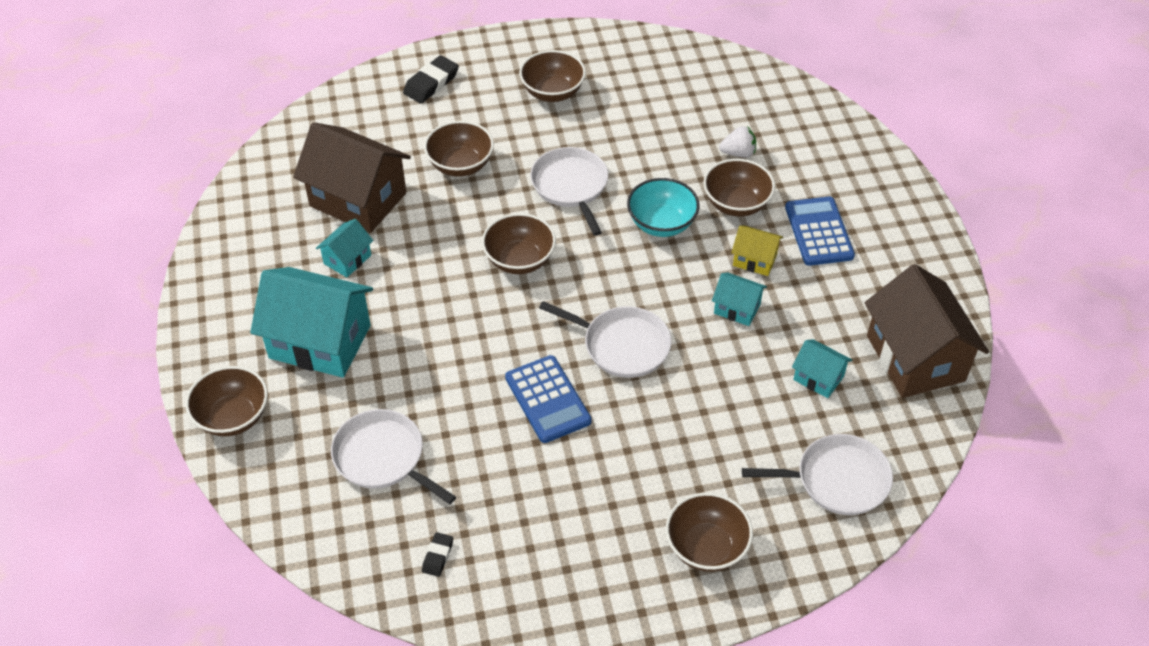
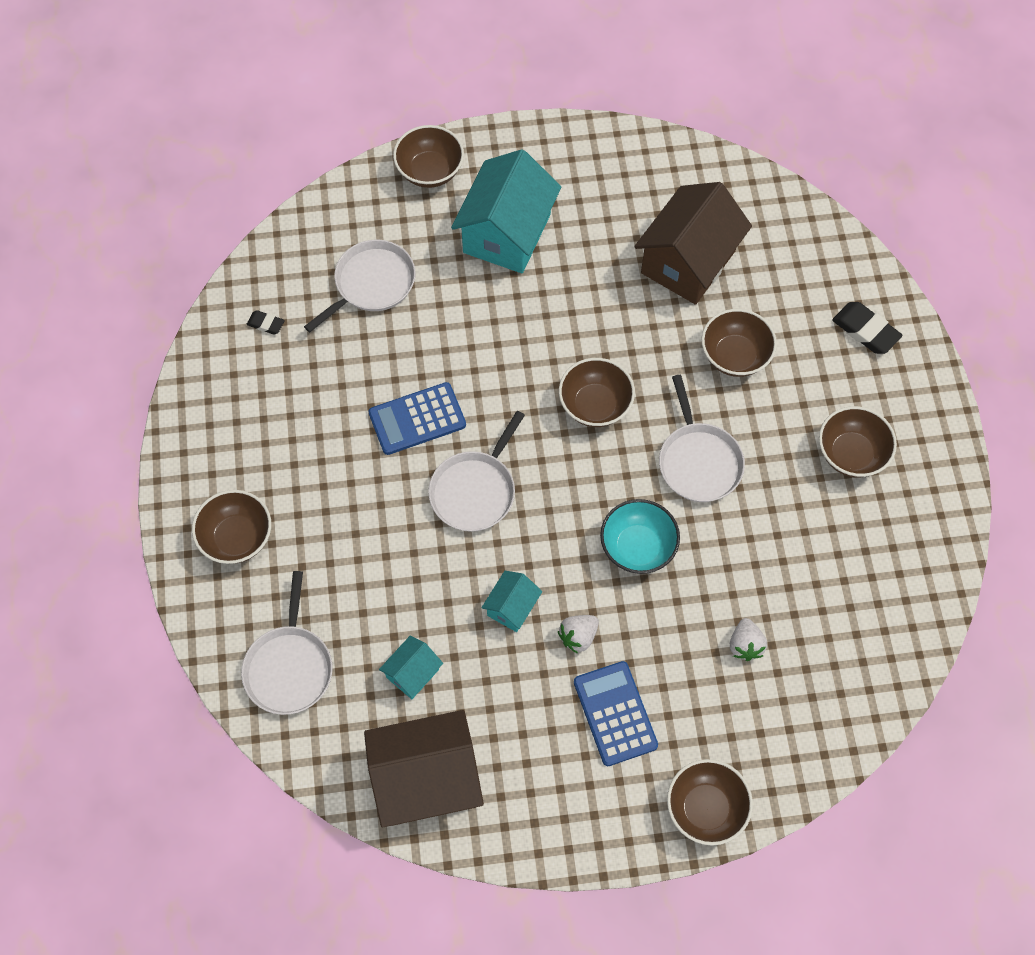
camera: 95 degrees right, 15 degrees up
turquoise house [316,219,374,278] -> none
white pan [530,147,608,236] -> white pan turned 90 degrees clockwise [659,375,745,502]
brown bowl [703,159,775,216] -> brown bowl moved to [667,759,753,846]
yellow house [731,225,783,276] -> white strawberry [558,615,599,654]
blue calculator [785,197,855,266] -> blue calculator turned 105 degrees counterclockwise [574,661,658,766]

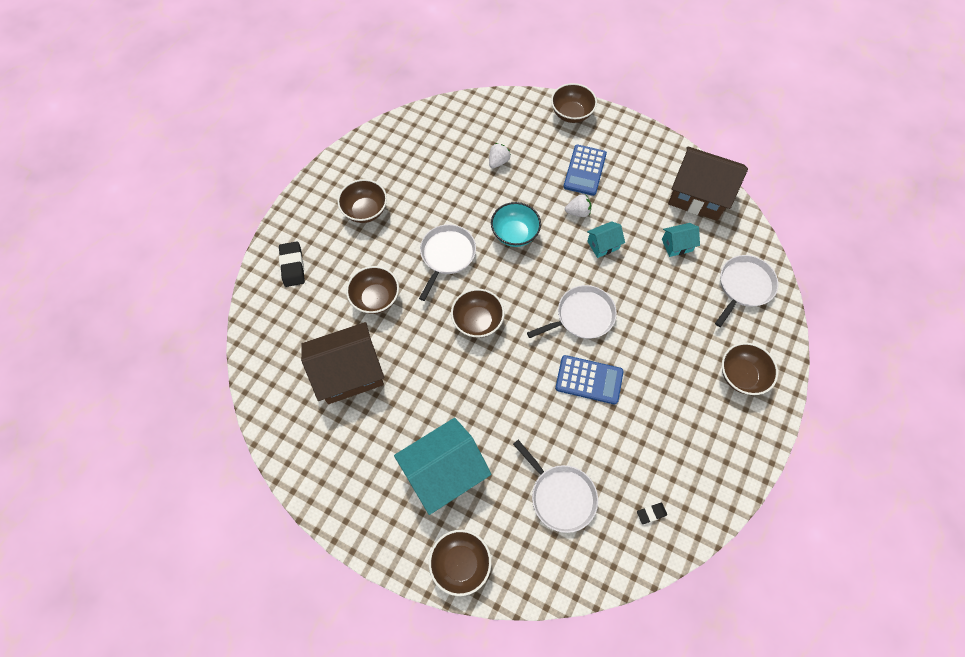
camera: 145 degrees left, 0 degrees up
black eraser [246,310,285,335] -> black eraser turned 75 degrees counterclockwise [637,503,667,524]
white pan [304,240,415,332] -> white pan turned 120 degrees counterclockwise [513,440,598,533]

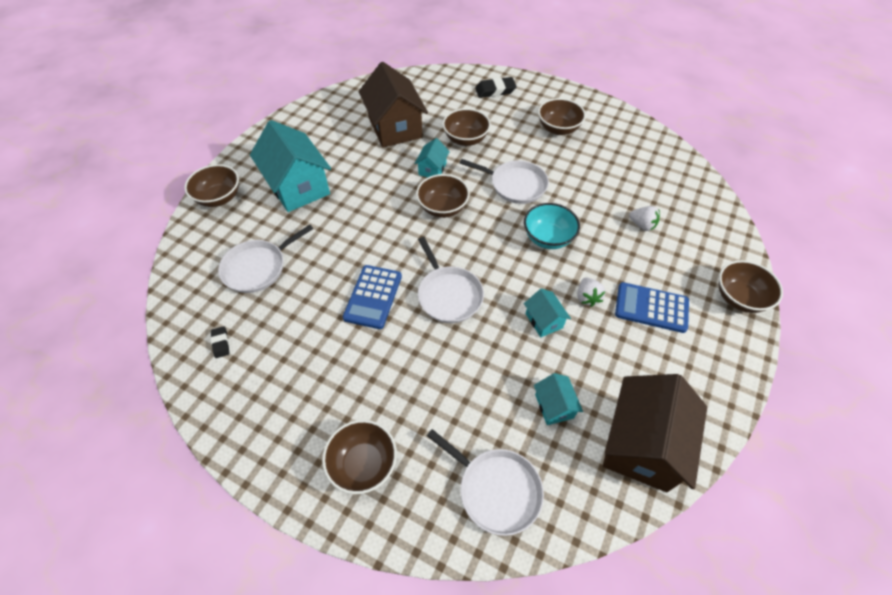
camera: 90 degrees right, 10 degrees down
none -> turquoise house [415,138,450,177]

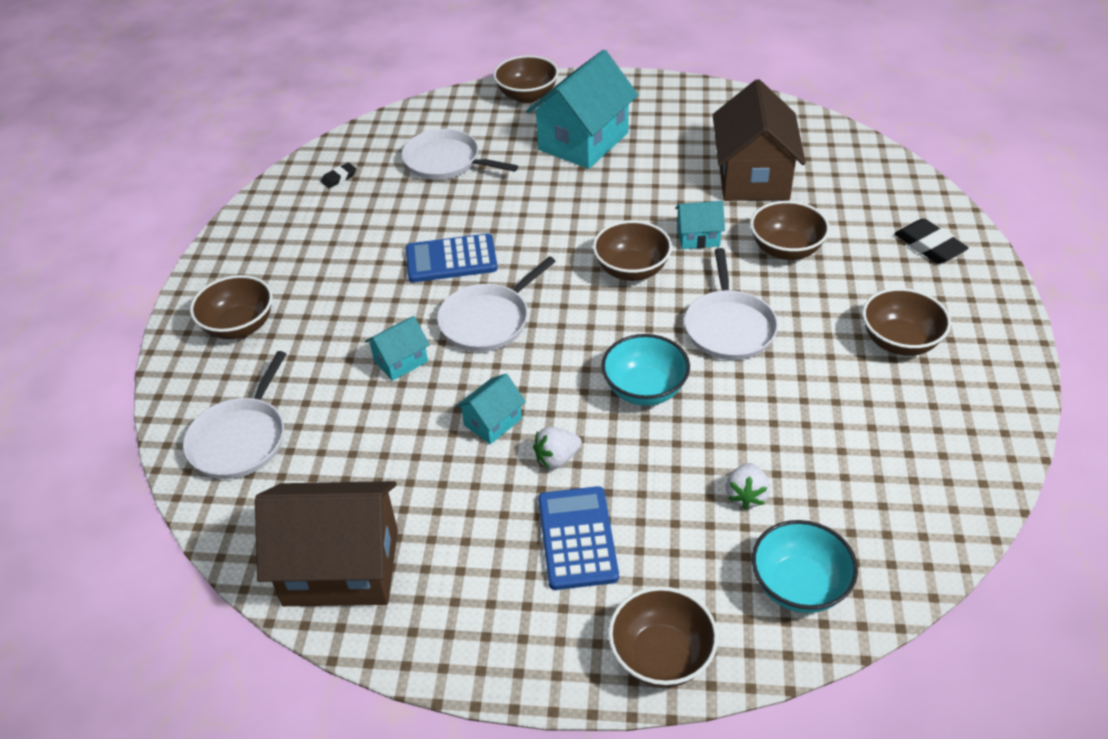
camera: 70 degrees right, 10 degrees down
brown house [359,62,428,148] -> brown house turned 45 degrees counterclockwise [713,79,806,201]
turquoise house [534,373,583,425] -> turquoise house moved to [365,316,430,381]
none -> turquoise bowl [752,520,858,613]

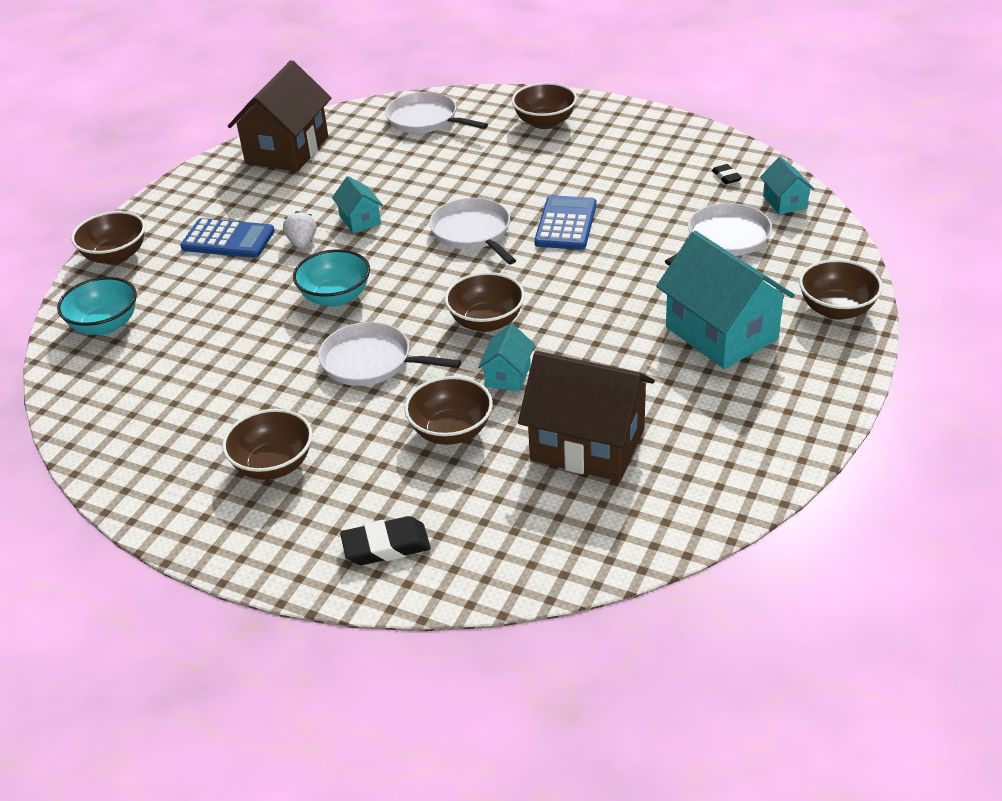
camera: 110 degrees right, 5 degrees down
turquoise house [365,316,430,381] -> turquoise house moved to [760,157,815,215]
white strawberry [726,463,771,510] -> none

